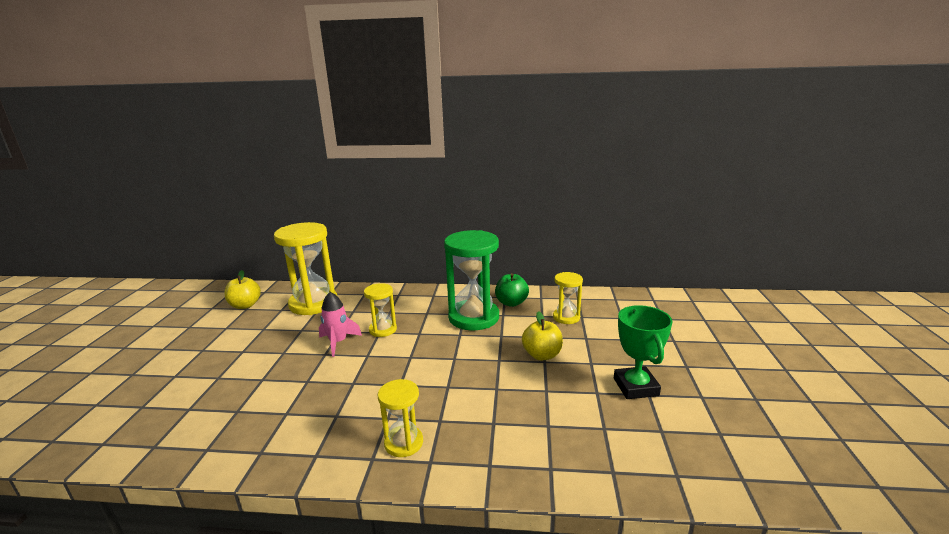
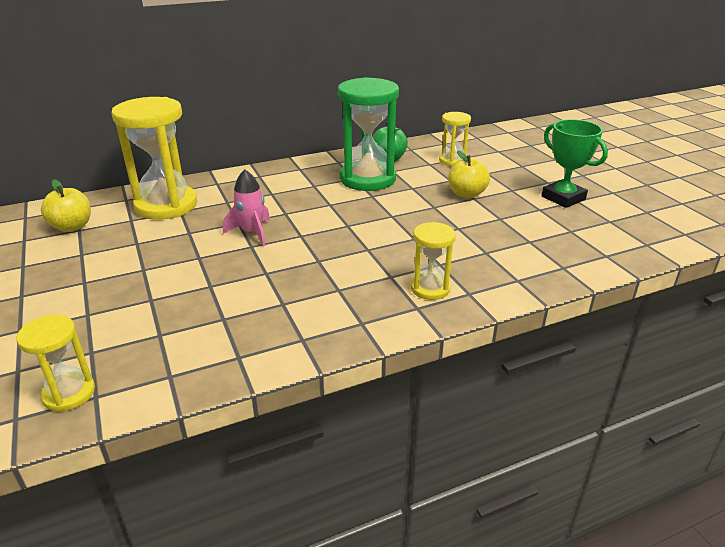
camera: 30 degrees left, 10 degrees up
yellow hourglass [364,283,397,337] -> yellow hourglass moved to [16,315,95,412]

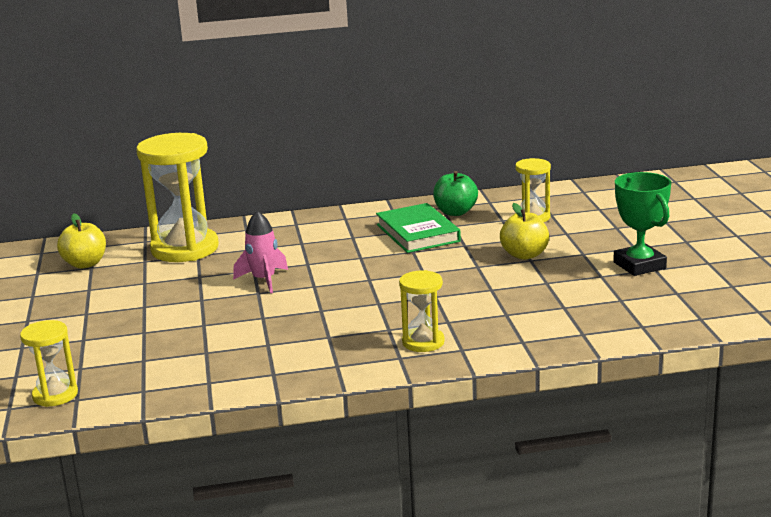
camera: 15 degrees right, 10 degrees down
green hourglass [338,77,399,191] -> green book [376,203,461,253]

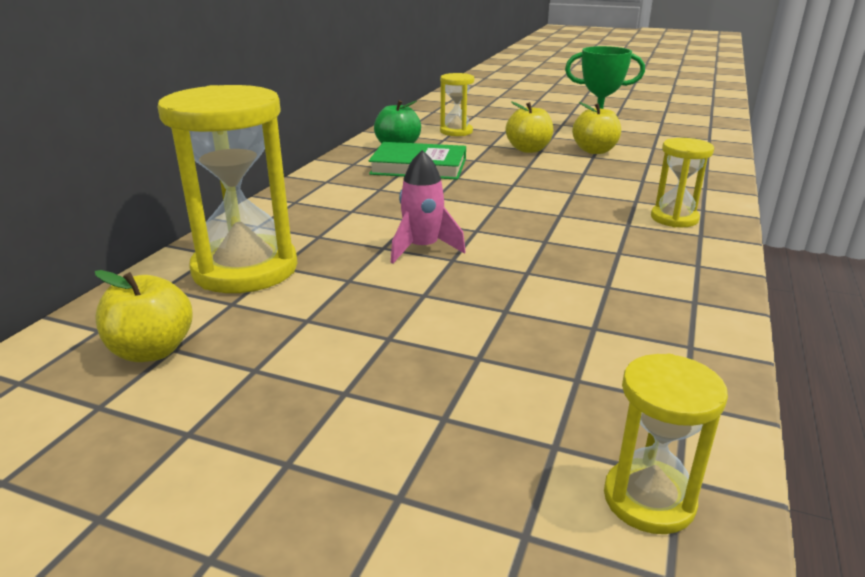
camera: 60 degrees left, 5 degrees up
none -> yellow apple [572,102,621,154]

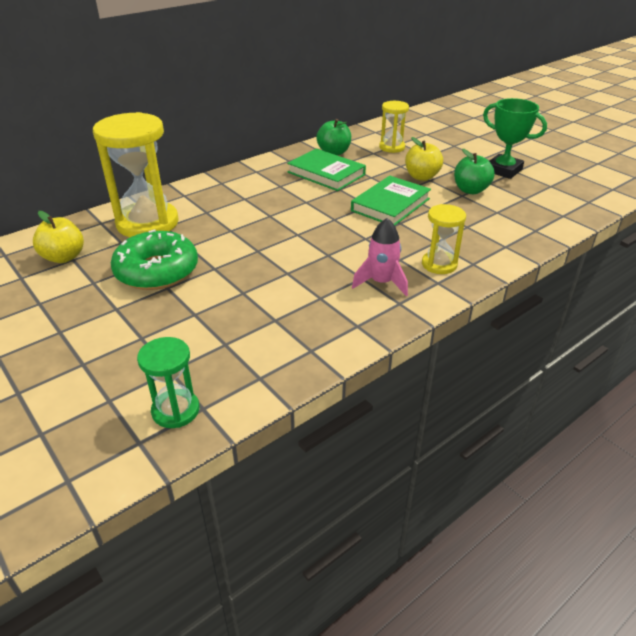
camera: 30 degrees right, 10 degrees up
pink rocket [391,150,466,263] -> pink rocket moved to [352,218,408,296]
yellow apple [572,102,621,154] -> green apple [454,149,495,194]
yellow hourglass [604,354,728,534] -> green hourglass [137,337,200,428]
none -> green donut [111,229,198,290]
none -> green book [351,176,431,225]

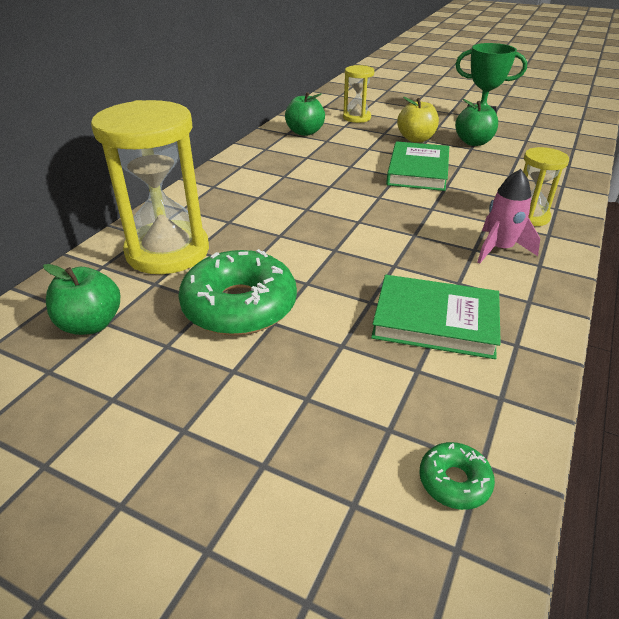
camera: 25 degrees left, 0 degrees up
yellow apple [33,211,84,263] -> green apple [43,264,120,335]
green hourglass [137,337,200,428] -> green donut [419,442,495,510]
green book [287,148,366,191] -> green book moved to [371,275,501,359]

